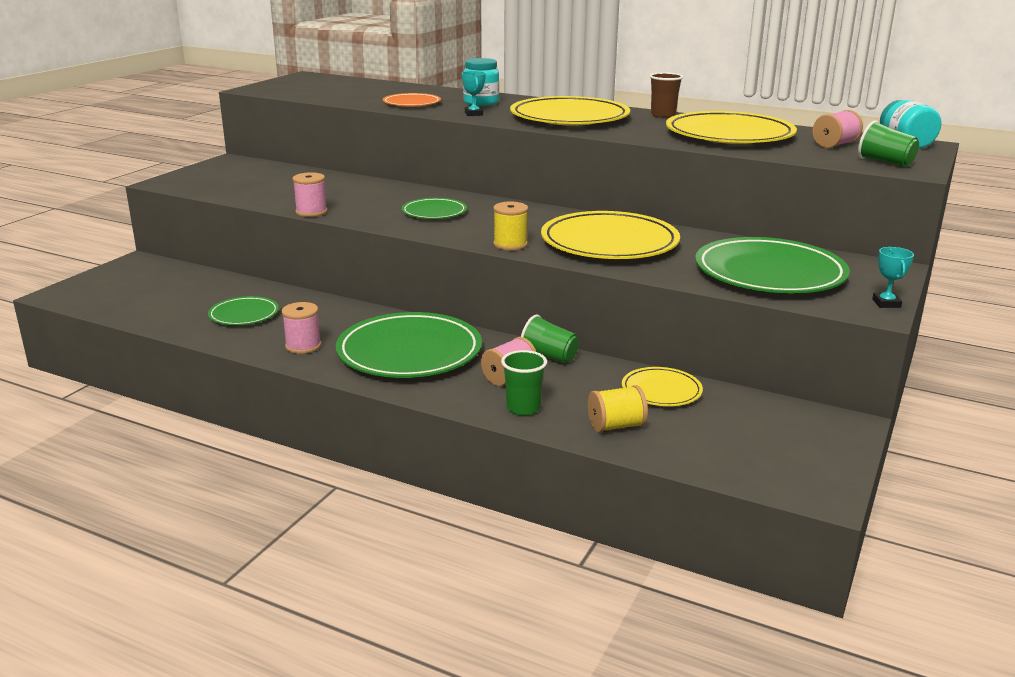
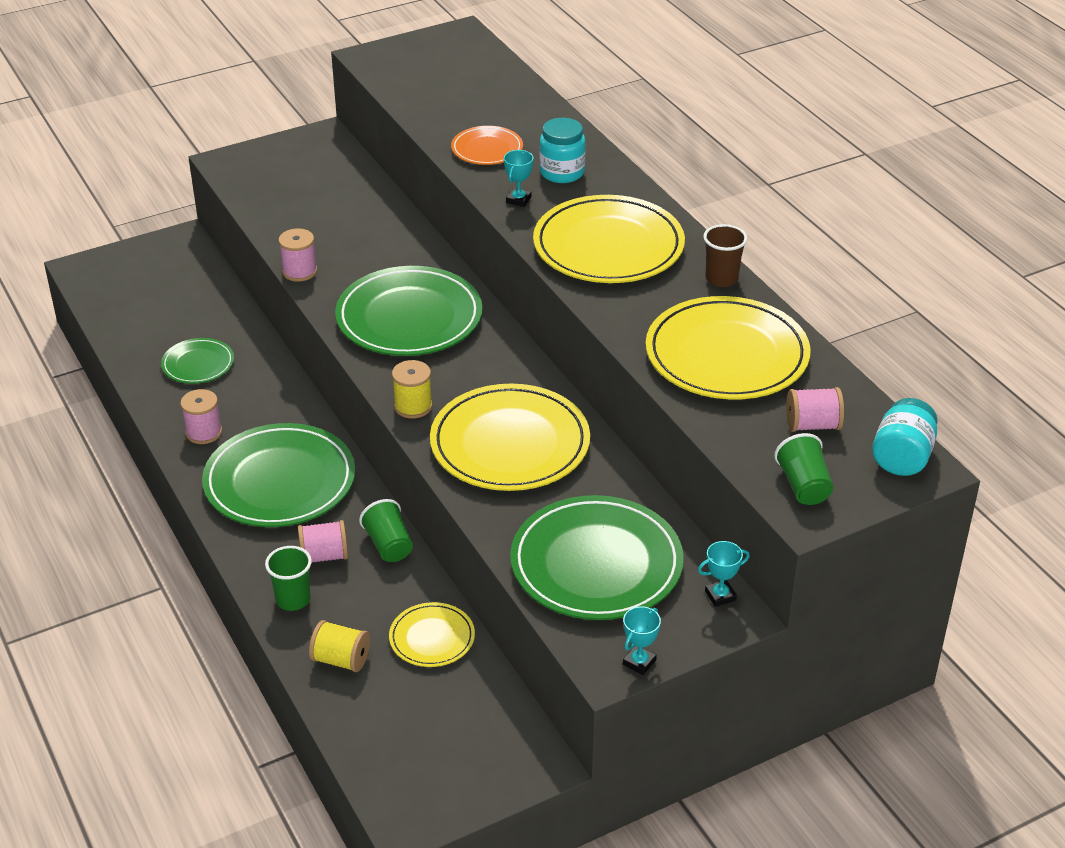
camera: 35 degrees right, 15 degrees up
green plate [402,198,467,219] -> green plate [335,266,483,356], size x1.95
none -> turquoise trophy [698,541,750,607]

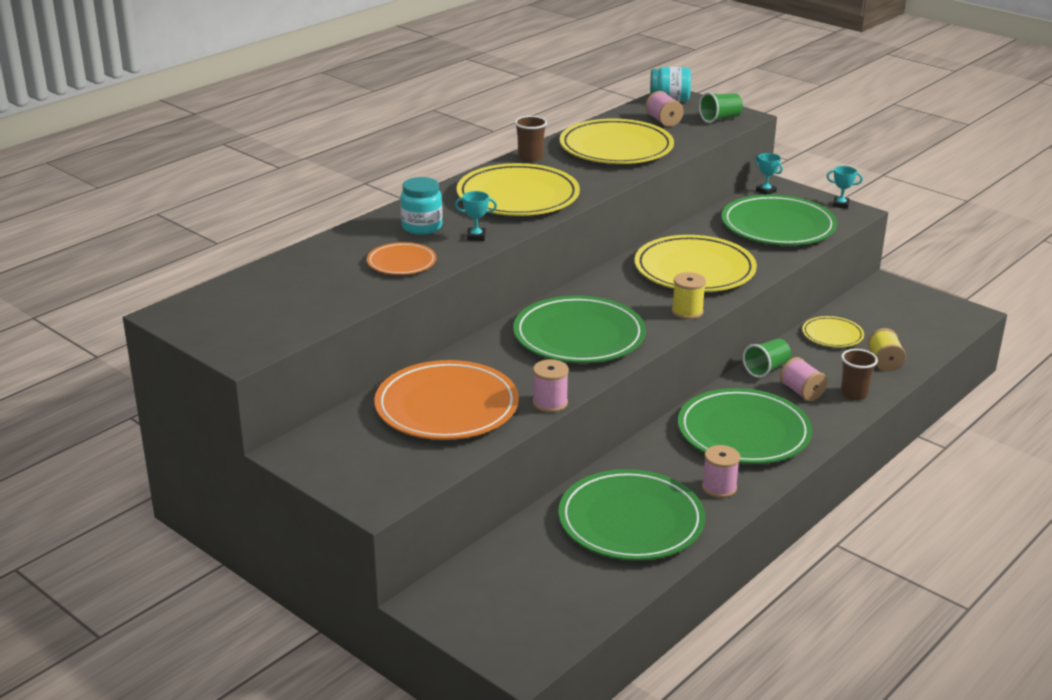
camera: 110 degrees left, 10 degrees down
green plate [161,338,234,384] -> green plate [558,469,705,561], size x1.95
green cup [265,546,312,611] -> brown cup [841,349,878,400]
none -> orange plate [375,360,519,440]

